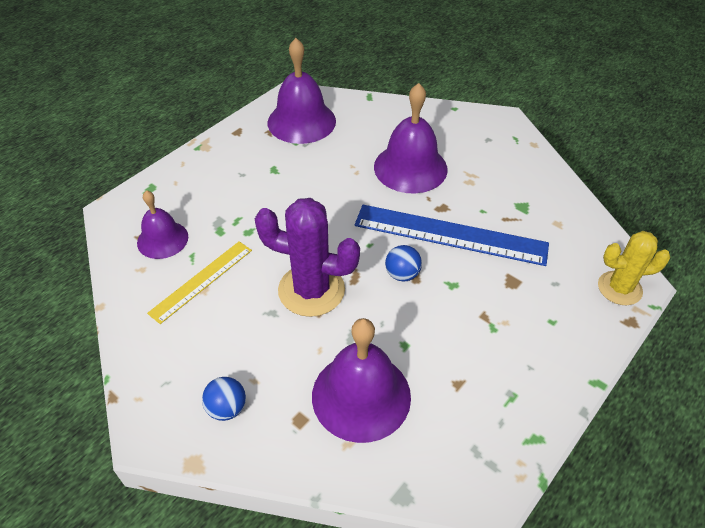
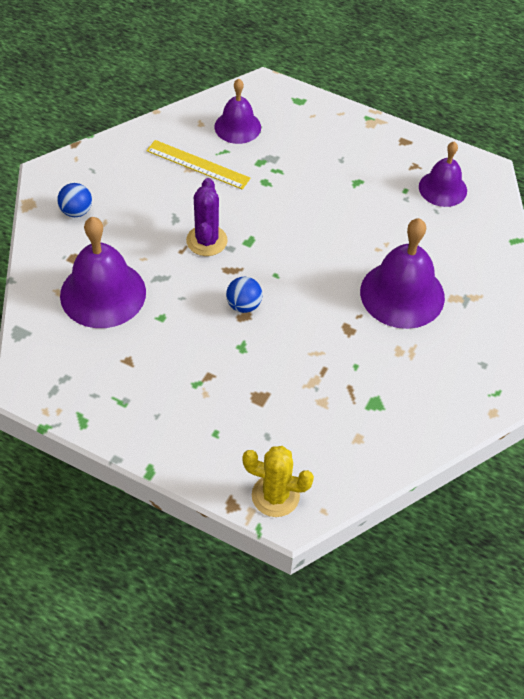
camera: 75 degrees right, 5 degrees up
purple cactus [255,198,360,317] -> purple cactus [186,178,228,256], size x0.65
purple bell [268,38,336,144] -> purple bell [419,142,467,207], size x0.62
blue ruler [355,205,549,266] -> none
yellow cactus [598,231,671,305] -> yellow cactus turned 60 degrees counterclockwise [242,446,314,517]

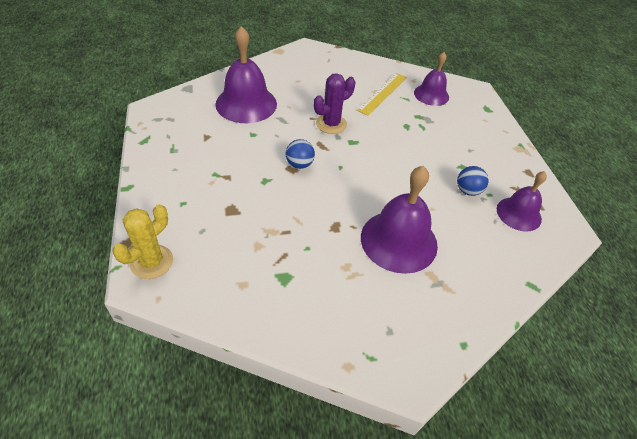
camera: 50 degrees right, 5 degrees down
blue ball [57,183,92,217] -> blue ball moved to [457,166,488,196]
yellow ruler [146,140,251,190] -> yellow ruler turned 45 degrees clockwise [357,73,407,116]
yellow cactus [242,446,314,517] -> yellow cactus turned 60 degrees clockwise [112,204,173,279]

